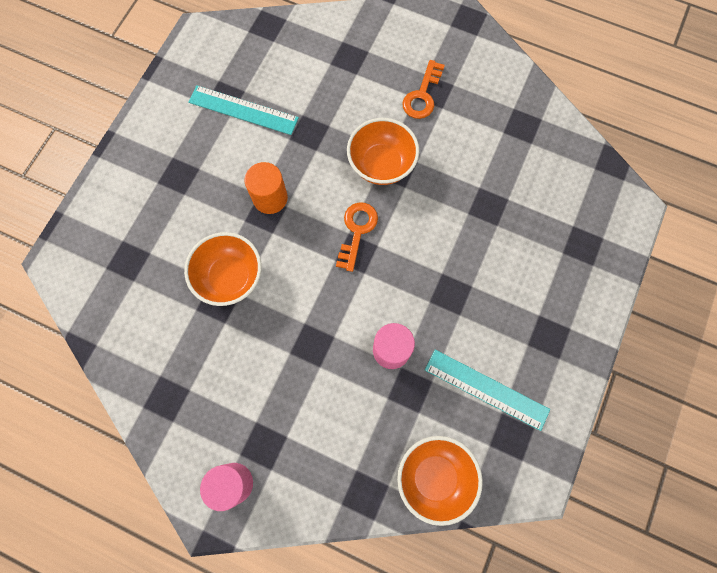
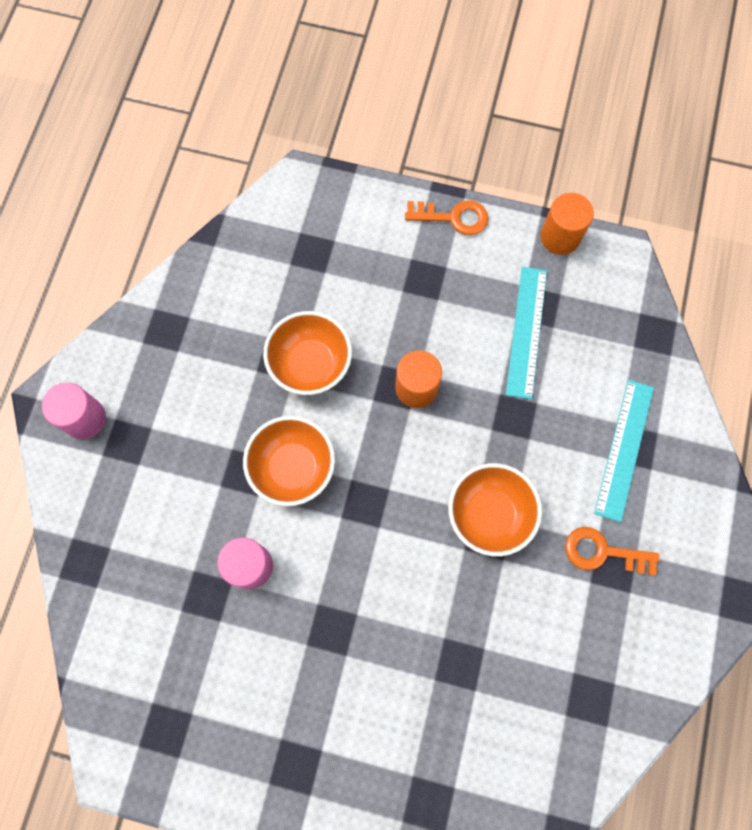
camera: 80 degrees right, 0 degrees up
orange key [336,203,378,272] -> orange key moved to [405,200,489,235]
orange bowl [397,436,483,526] -> orange bowl moved to [243,416,335,506]
turquoise ruler [425,350,550,431] -> turquoise ruler moved to [594,380,654,522]
none -> orange cylinder [541,193,594,255]

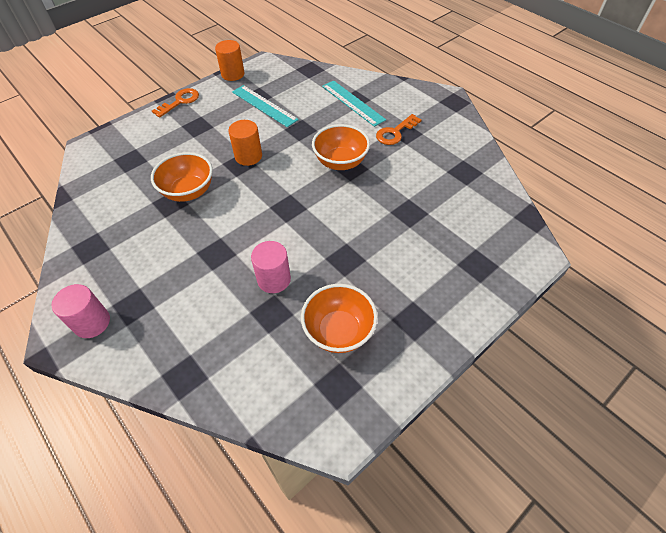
camera: 55 degrees left, 20 degrees down
orange bowl [243,416,335,506] -> orange bowl moved to [301,284,378,353]

